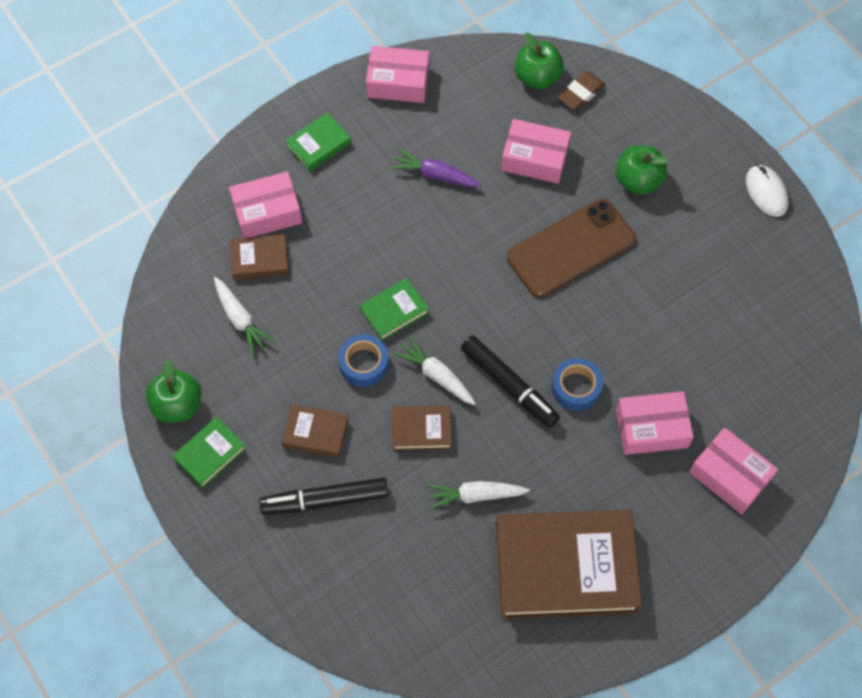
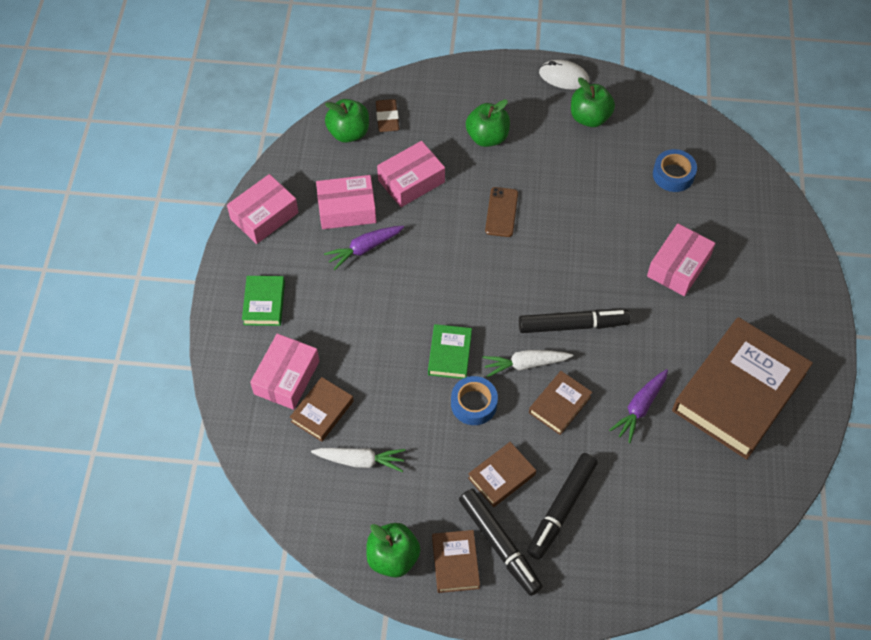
camera: 50 degrees left, 5 degrees down
green book [173,417,246,488] -> brown book [432,530,480,593]
white carrot [427,481,530,510] -> purple carrot [609,369,668,443]
brown phone [507,199,636,298] -> brown phone [485,187,518,237], size x0.51
blue tape [552,358,603,411] -> blue tape moved to [653,149,697,192]
pink box [689,428,778,514] -> pink box moved to [316,175,376,229]
none -> black marker [459,489,543,596]
none -> green apple [571,77,615,127]

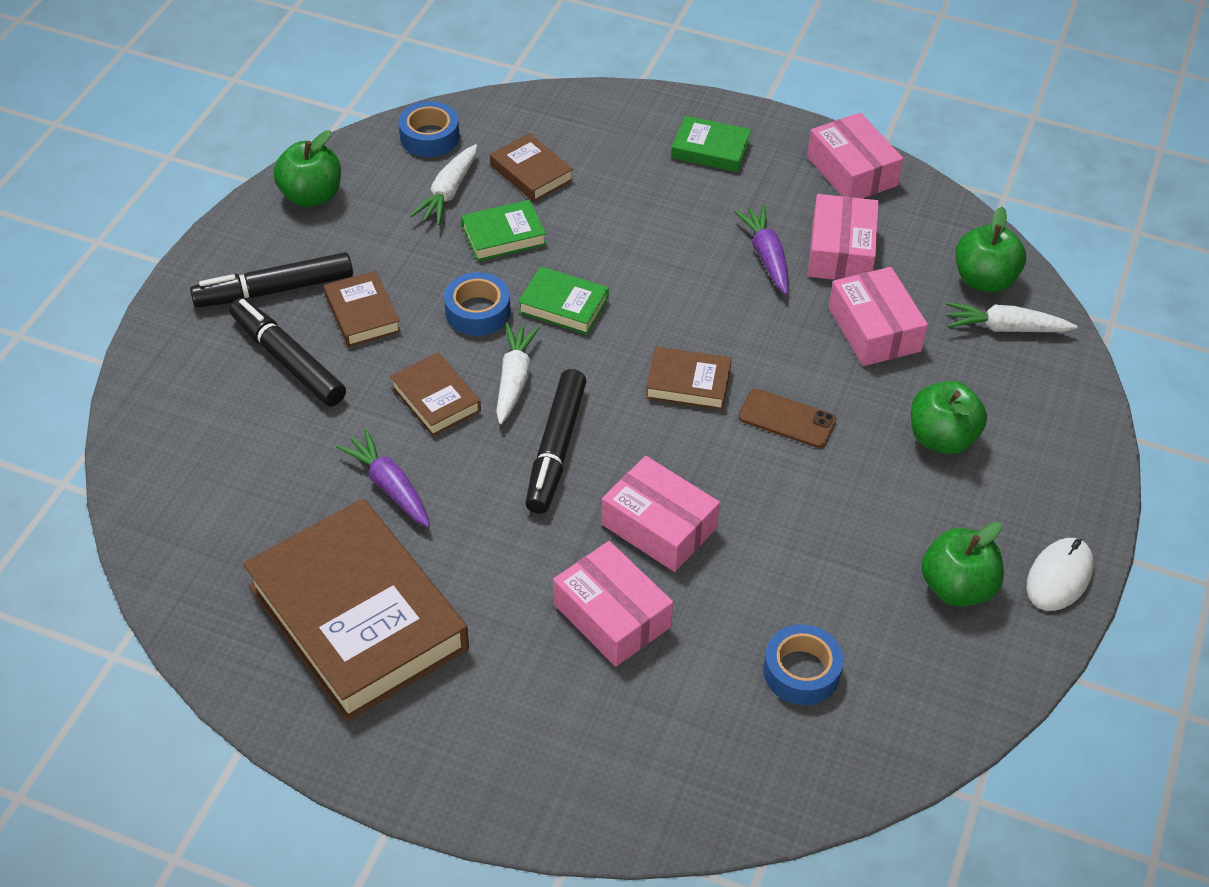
camera: 105 degrees right, 10 degrees down
pink box [250,334,319,410] -> pink box moved to [601,456,720,572]
brown eraser [376,99,399,132] -> white carrot [946,302,1077,332]
brown book [432,530,480,593] -> brown book moved to [645,346,732,410]
none -> blue tape [398,101,459,157]
none -> green book [461,200,546,261]

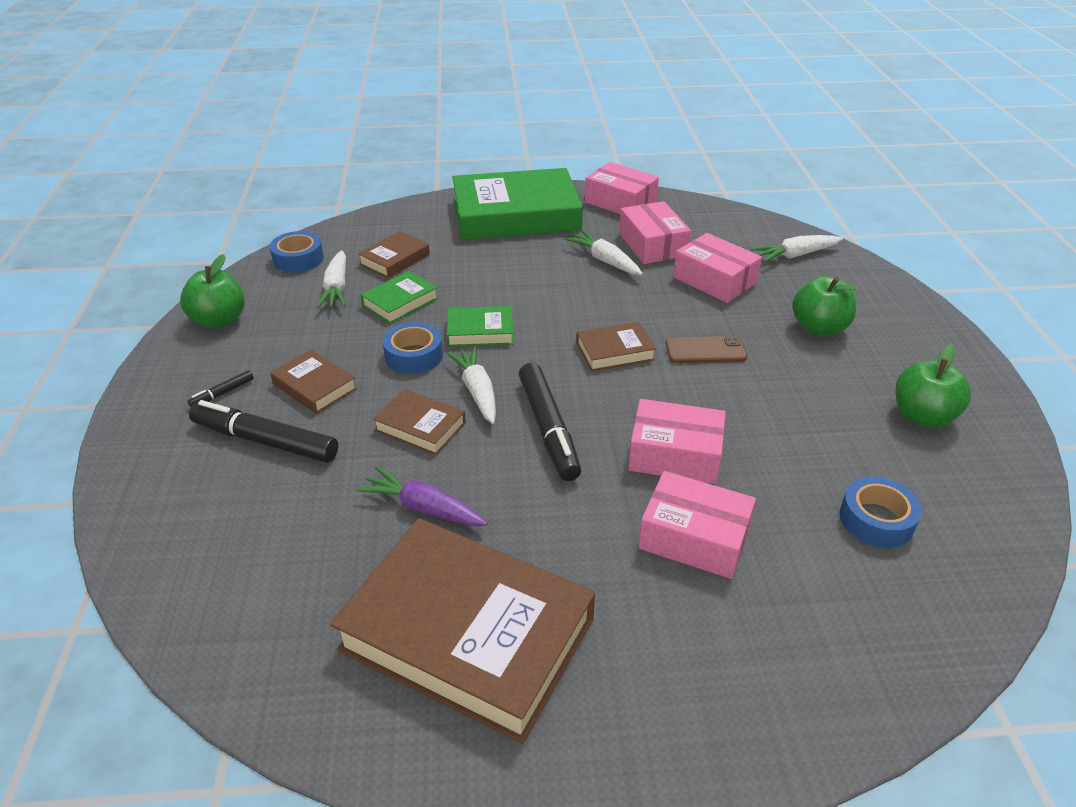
camera: 25 degrees left, 10 degrees down
black marker [190,252,353,308] -> black marker [188,370,254,407], size x0.45
brown book [490,133,573,202] -> brown book turned 75 degrees counterclockwise [358,231,430,278]
green book [671,116,751,172] -> green book [452,168,583,240], size x2.22
purple carrot [734,205,789,295] -> white carrot [565,230,643,275]
green apple [955,207,1026,292] -> none
white mouse [1027,538,1094,611] -> none

